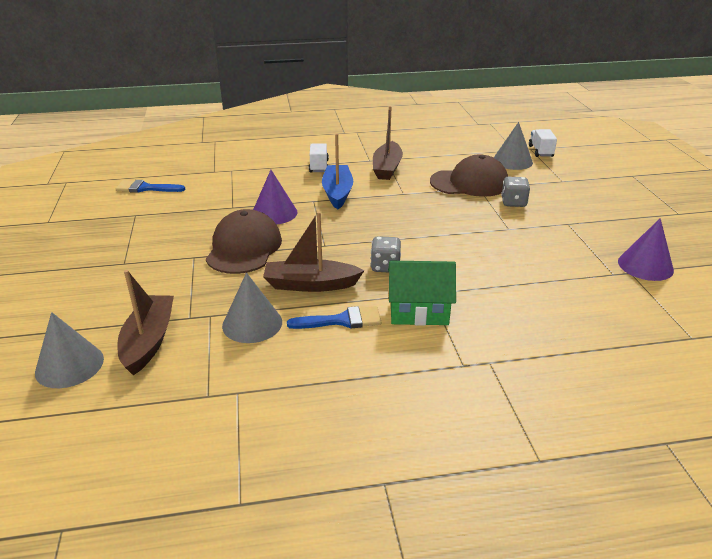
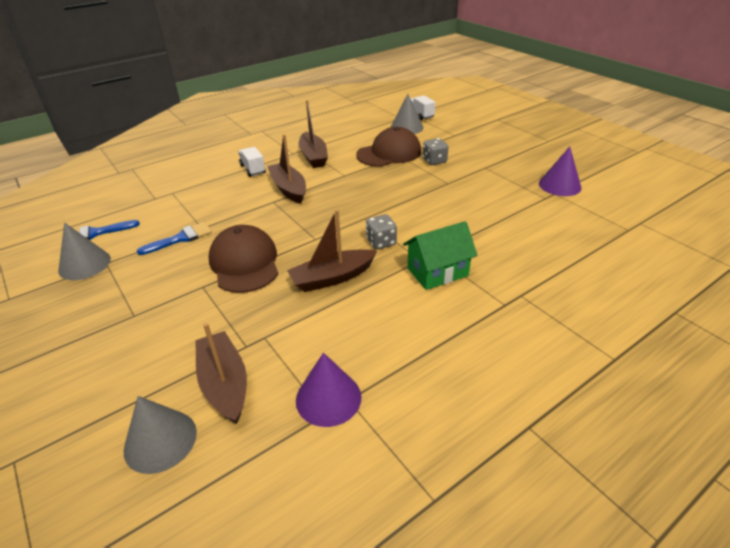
camera: 25 degrees left, 5 degrees up
grey cone [222,273,282,343] -> grey cone moved to [58,223,111,280]
purple cone [253,170,298,224] -> purple cone moved to [296,353,361,427]
blue brush [287,306,381,329] -> blue brush moved to [137,222,212,255]
blue boat [322,133,353,209] -> brown boat [267,134,306,204]

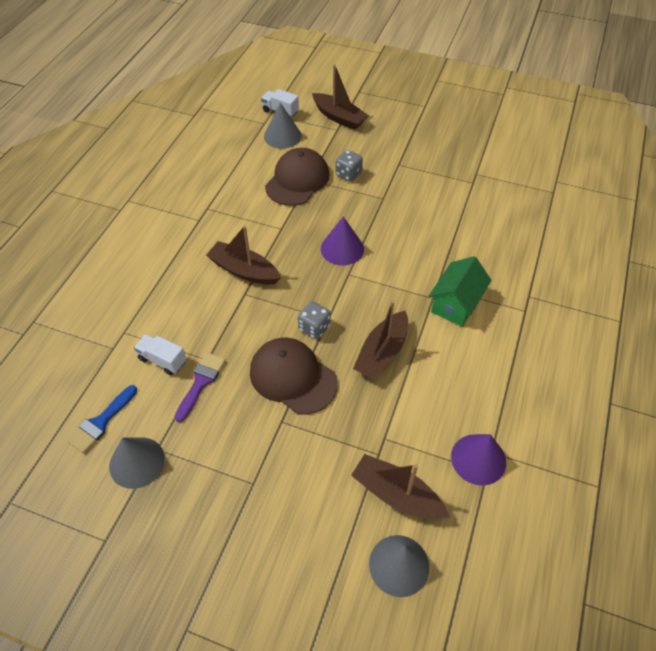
camera: 35 degrees left, 15 degrees up
blue brush [137,222,212,255] -> purple brush [175,352,226,422]
white truck [238,147,266,177] -> white truck moved to [134,334,186,375]
brown boat [299,100,328,168] -> brown boat moved to [312,64,369,130]
grey dice [366,214,397,249] -> grey dice moved to [298,301,331,339]
purple cone [539,146,581,196] -> purple cone moved to [321,217,364,266]

